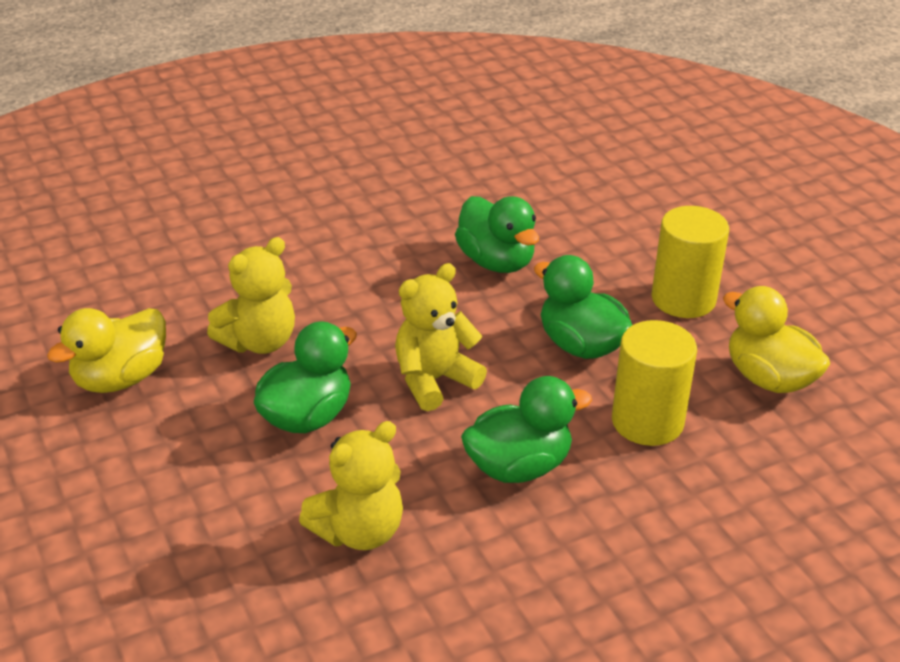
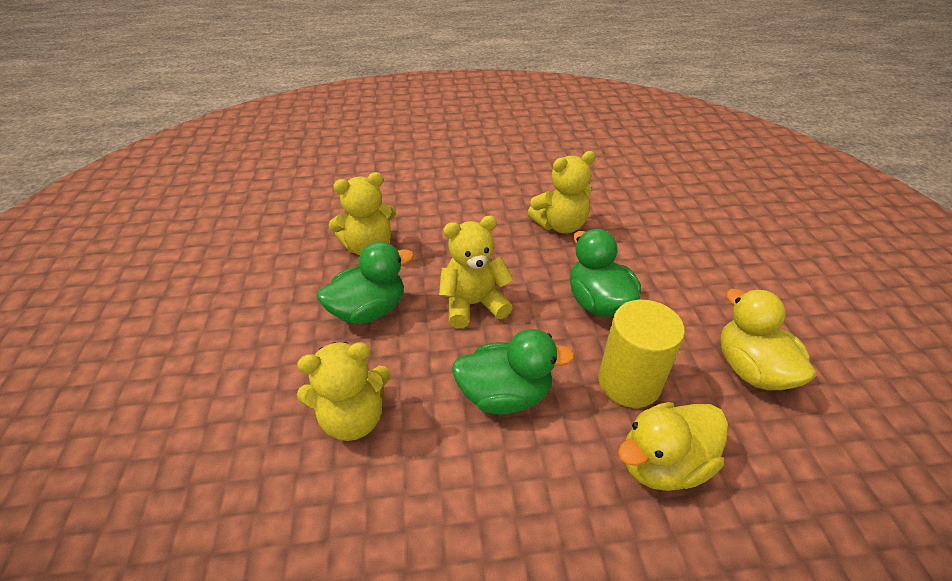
camera: 20 degrees right, 5 degrees up
yellow duck [47,308,166,393] -> yellow duck moved to [618,402,728,491]
green duck [455,196,539,273] -> yellow teddy bear [527,151,596,234]
yellow cylinder [651,206,729,318] -> none

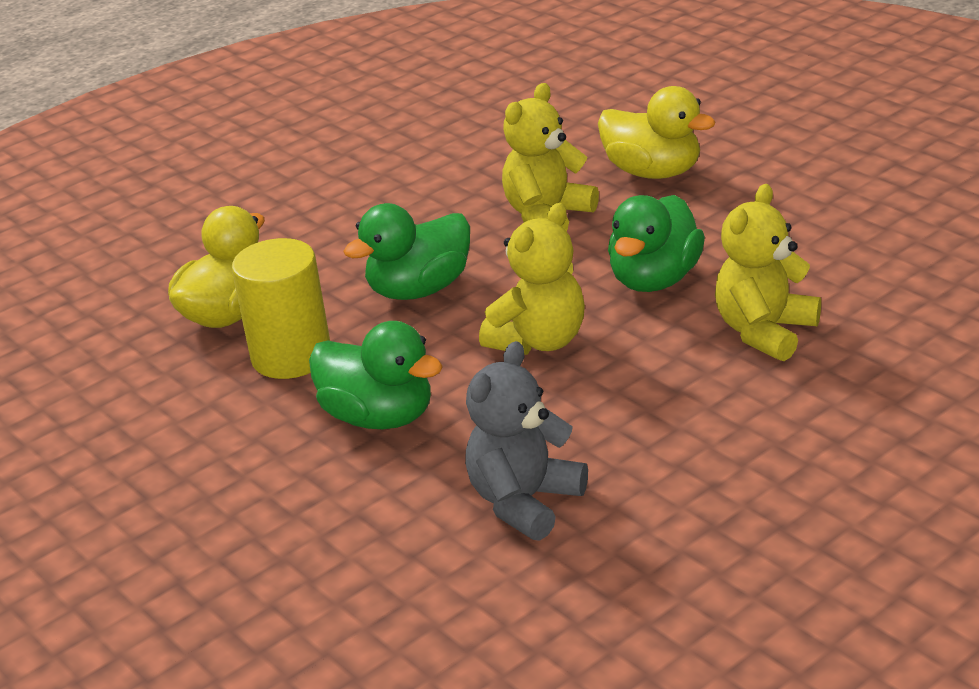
camera: 150 degrees right, 10 degrees down
yellow teddy bear [527,151,596,234] -> grey teddy bear [465,341,588,541]
yellow duck [720,289,816,390] -> yellow duck moved to [598,86,715,179]

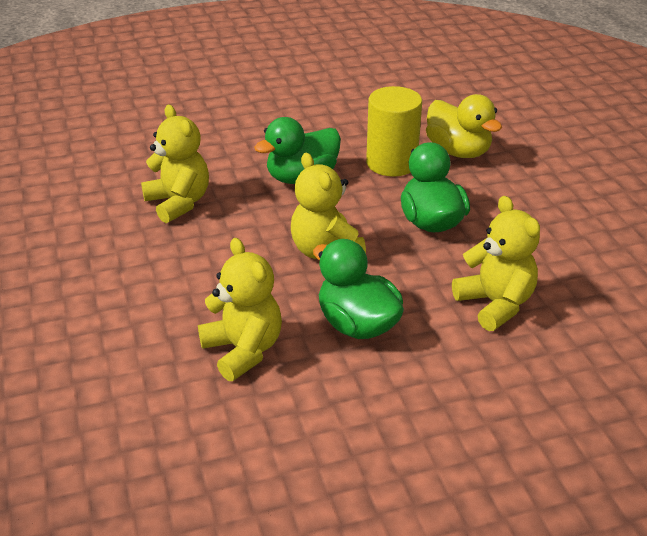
camera: 110 degrees right, 5 degrees up
grey teddy bear [465,341,588,541] -> yellow teddy bear [141,104,209,223]
yellow duck [598,86,715,179] -> none

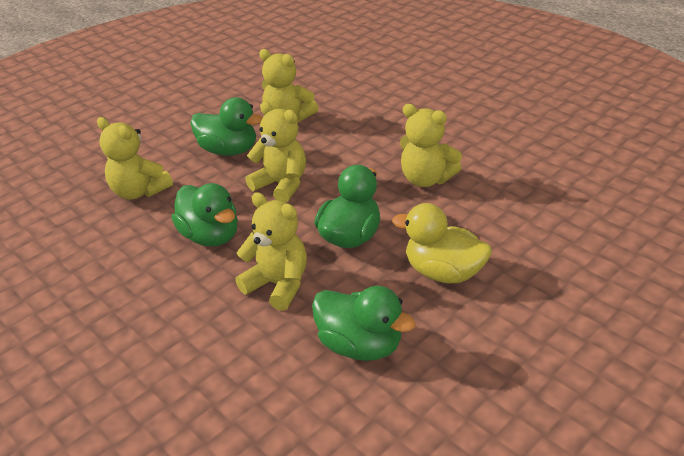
camera: 155 degrees right, 0 degrees up
yellow cylinder [366,86,422,177] -> yellow teddy bear [235,192,307,311]
yellow duck [426,94,502,158] -> yellow duck moved to [392,203,492,283]
none -> green duck [312,286,416,361]

